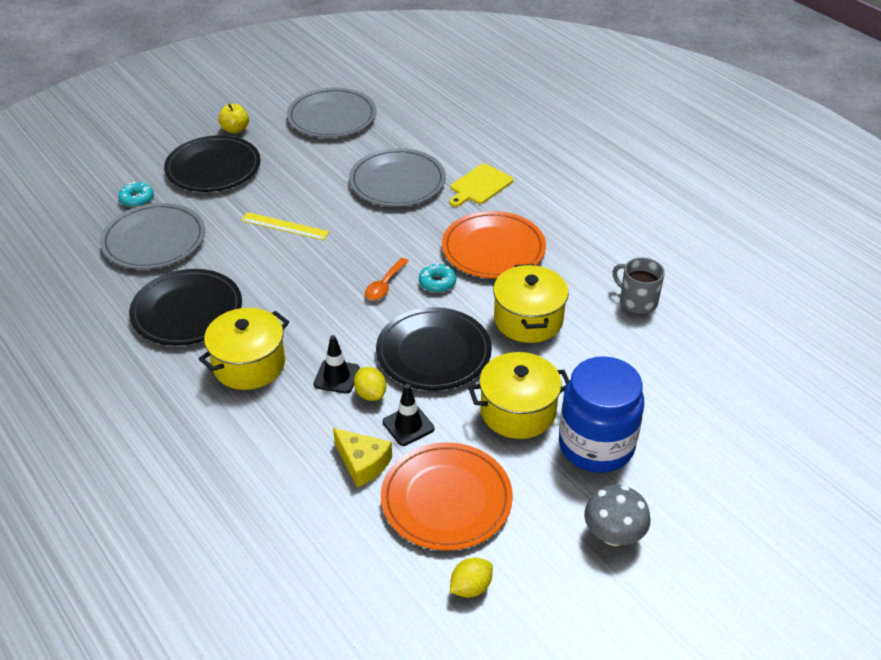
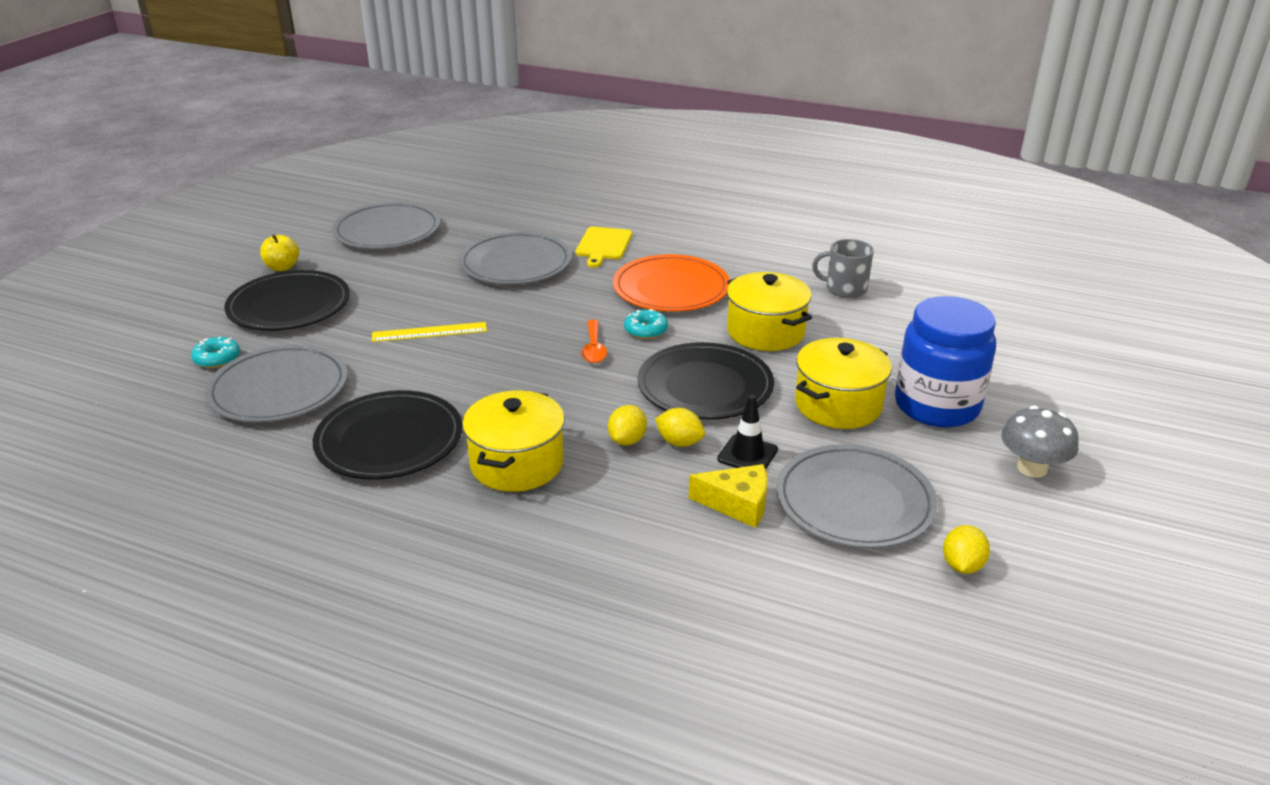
camera: 30 degrees left, 10 degrees down
black traffic cone [314,335,360,393] -> yellow lemon [608,405,647,446]
orange plate [381,442,513,550] -> grey plate [776,444,938,549]

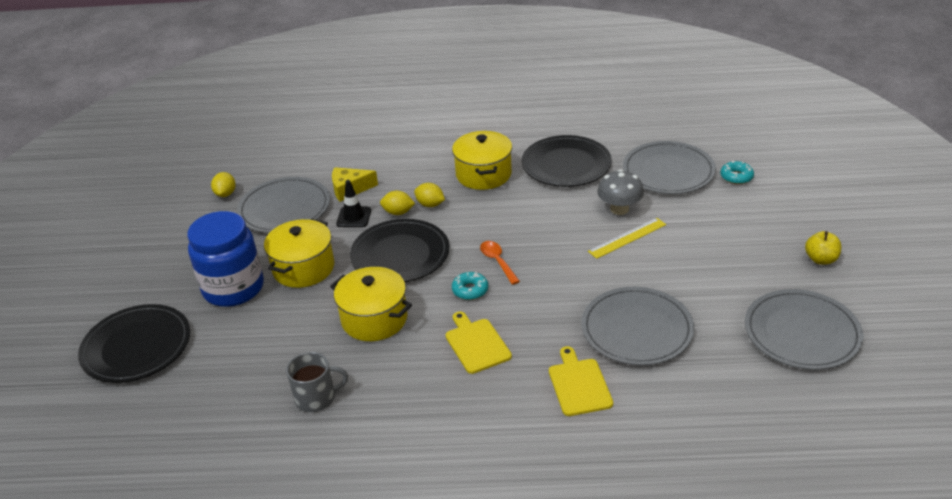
camera: 160 degrees right, 5 degrees up
black plate [224,270,350,331] -> black plate moved to [78,304,190,383]
yellow lemon [608,405,647,446] -> yellow lemon turned 60 degrees counterclockwise [414,183,445,207]
orange plate [613,254,730,312] -> yellow cutting board [446,311,512,374]
grey mushroom [1001,405,1079,478] -> grey mushroom moved to [597,169,644,215]

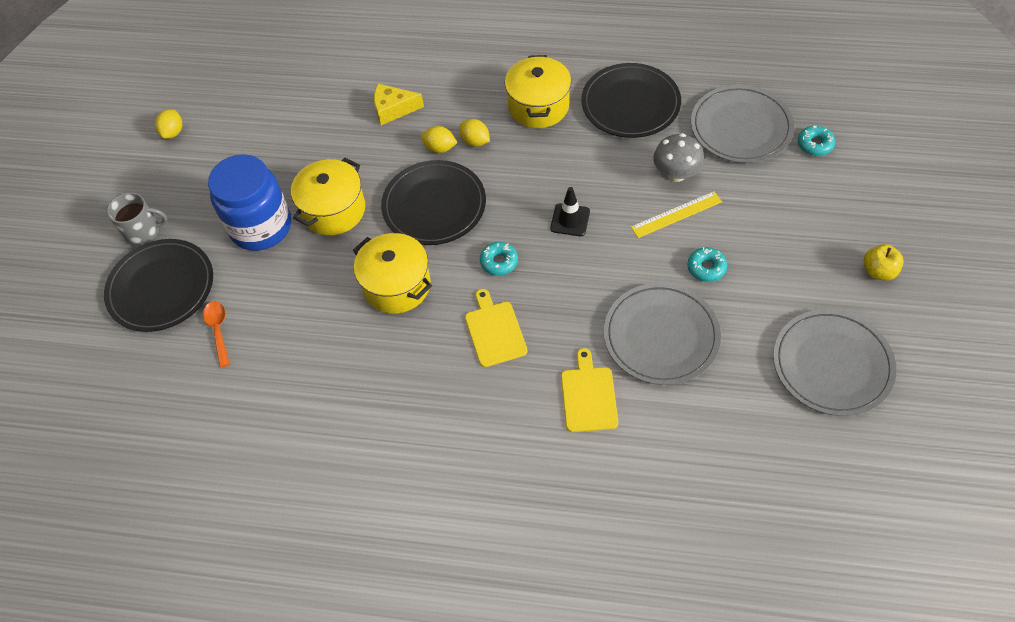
camera: 10 degrees right, 20 degrees up
yellow lemon [211,172,236,197] -> yellow lemon moved to [155,109,182,139]
grey plate [237,177,330,233] -> none
grey mug [286,352,348,412] -> grey mug moved to [107,192,168,245]
black traffic cone [336,180,371,227] -> black traffic cone moved to [550,187,590,236]
orange spoon [480,241,520,285] -> orange spoon moved to [203,301,230,367]
none -> turquoise donut [687,247,727,282]

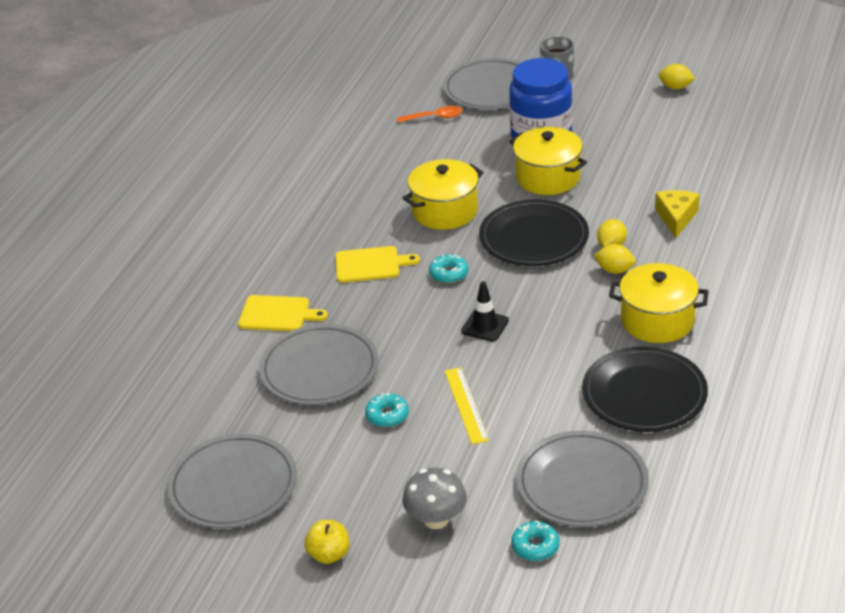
camera: 100 degrees right, 20 degrees down
black plate [104,239,213,332] -> grey plate [443,58,521,110]
yellow lemon [459,119,490,147] -> yellow lemon turned 60 degrees clockwise [593,244,635,274]
grey mushroom [653,133,704,182] -> grey mushroom moved to [402,468,467,529]

